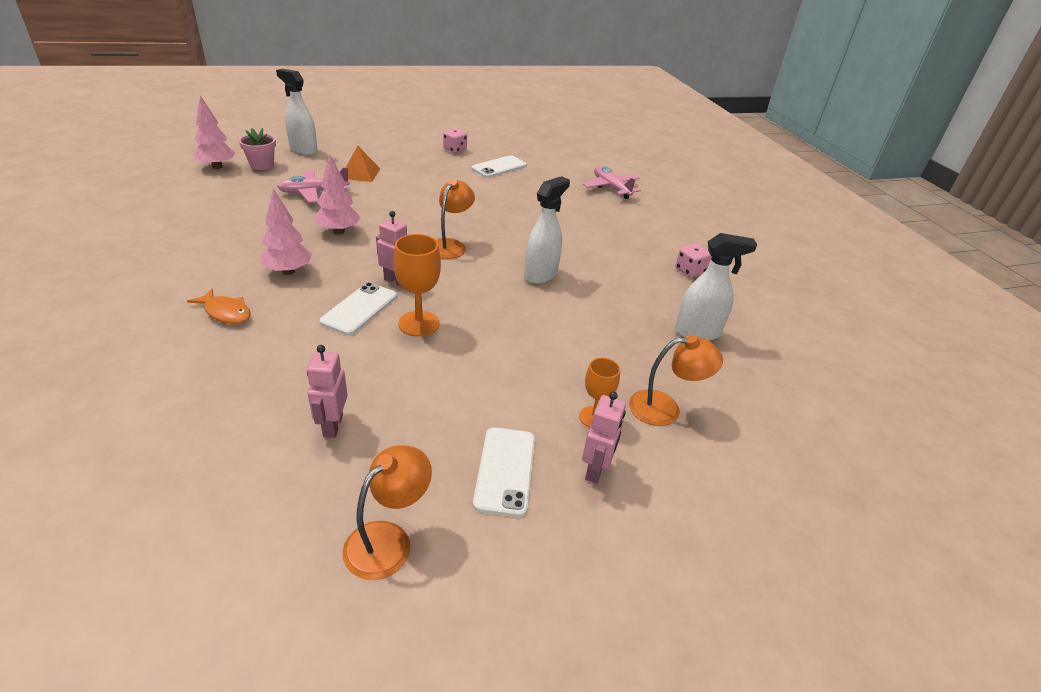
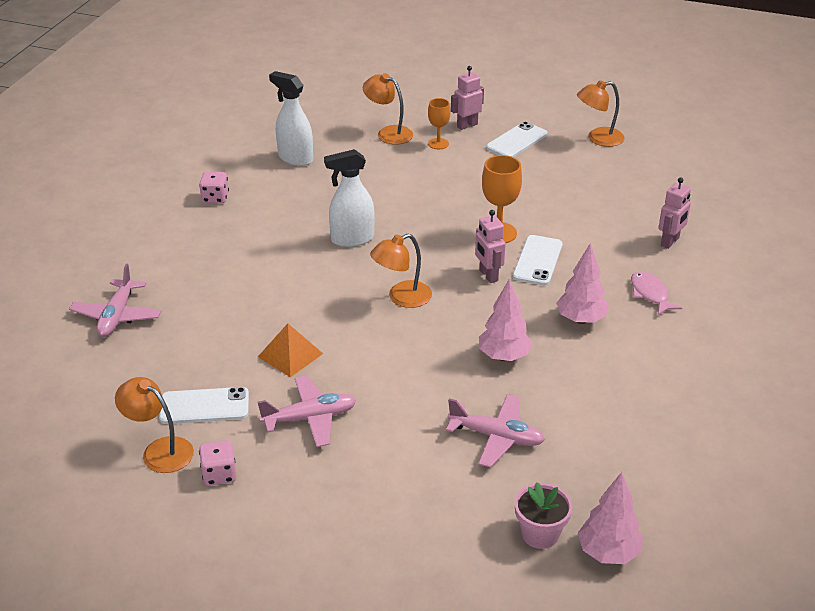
camera: 140 degrees left, 0 degrees up
orange fish [187,289,251,324] -> pink fish [631,271,682,315]
white spray bottle [276,69,317,155] -> none
pink robot [307,345,348,438] -> pink robot moved to [659,177,691,249]
white phone [319,282,397,335] -> white phone turned 45 degrees counterclockwise [513,235,563,285]
orange pyramid [346,146,380,182] -> orange pyramid moved to [258,324,323,377]
none -> orange lamp [115,377,194,473]
none -> pink plane [257,376,356,447]

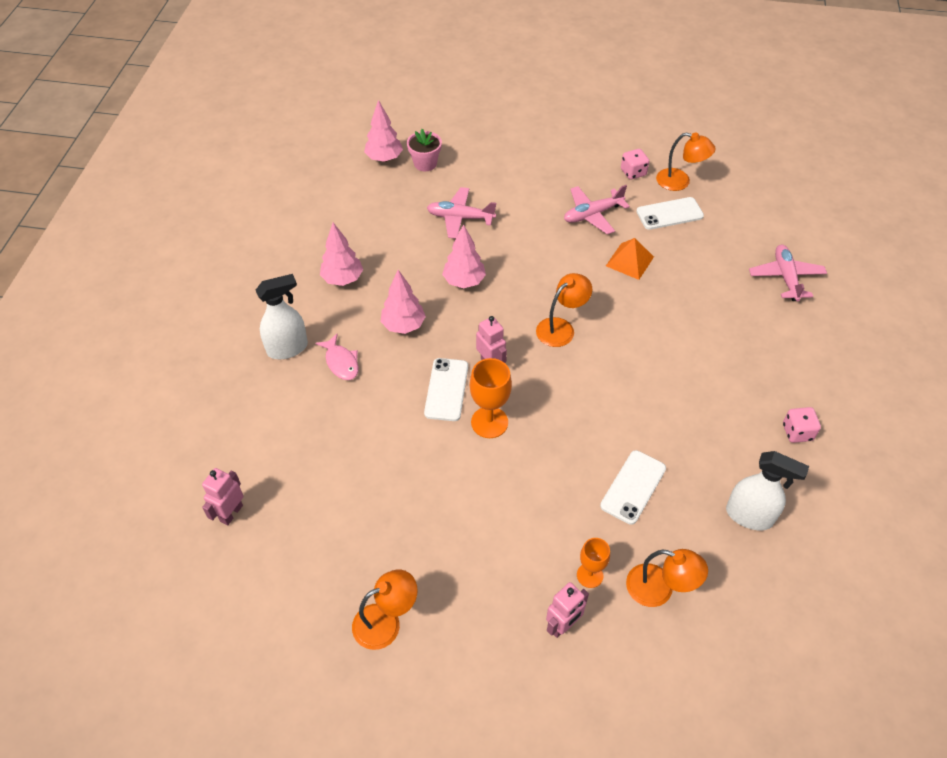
camera: 170 degrees right, 15 degrees up
white spray bottle [324,149,375,247] -> white spray bottle moved to [256,274,308,359]
white phone [486,122,548,157] -> white phone moved to [600,450,666,525]
pink robot [659,177,691,249] -> pink robot moved to [202,468,244,526]
none -> pink tree [320,222,363,286]

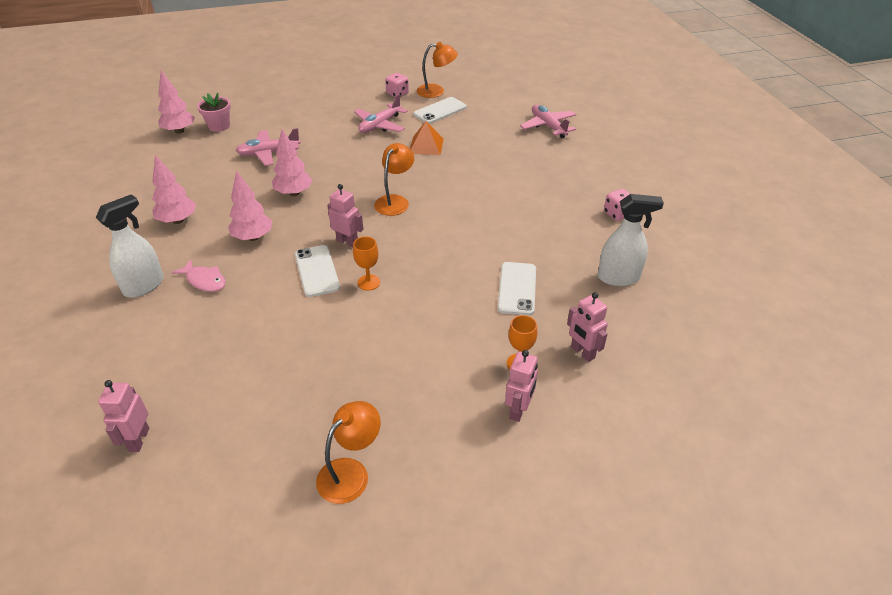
camera: 25 degrees left, 10 degrees down
orange goblet [470,358,512,438] -> orange goblet [353,237,380,291], size x0.64
orange lamp [626,549,708,607] -> pink robot [567,292,608,362]

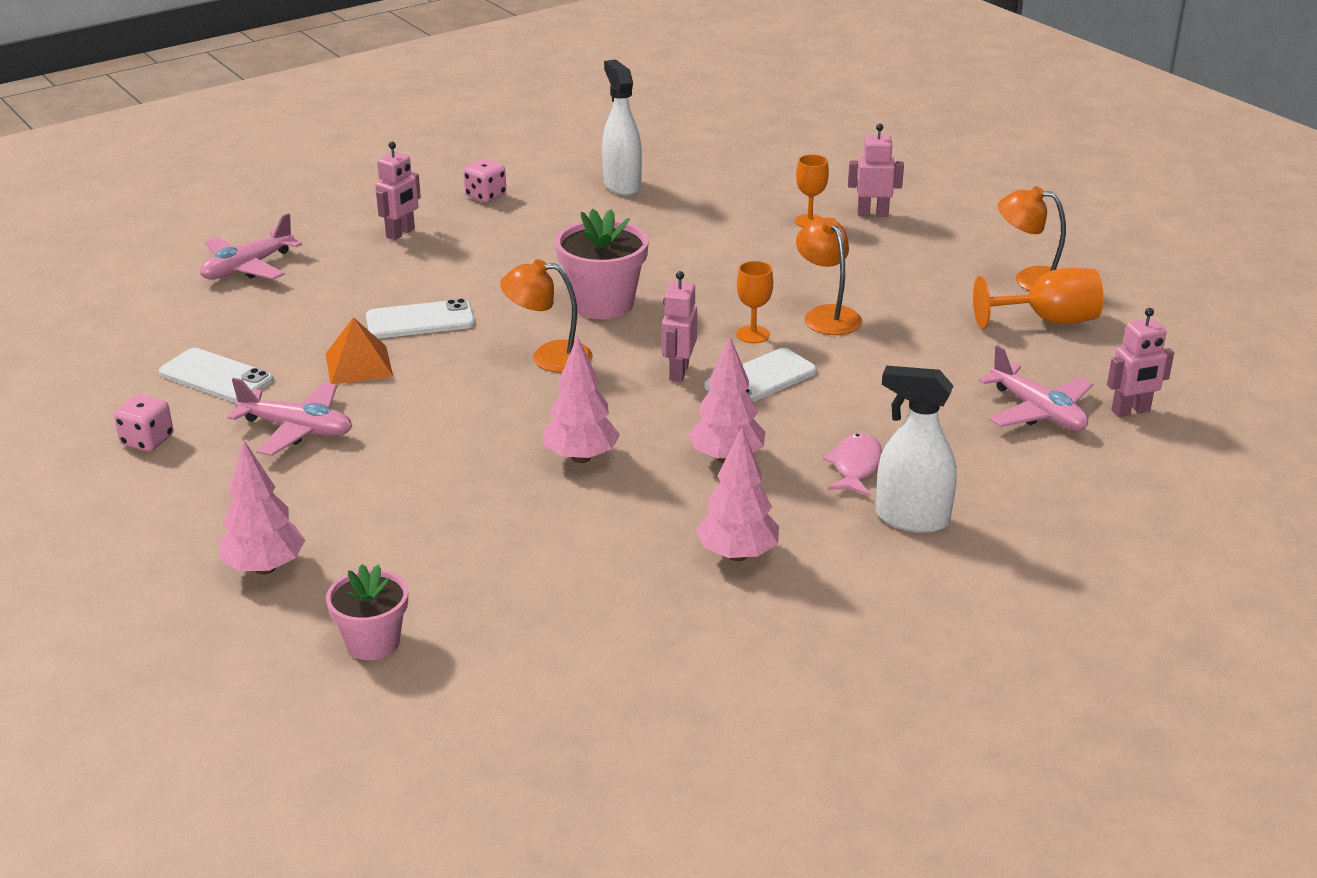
camera: 110 degrees left, 10 degrees down
pink tree [158,71,195,134] -> pink tree moved to [219,440,305,575]
pink plane [236,128,301,166] -> pink plane moved to [978,345,1093,431]
orange lamp [417,42,458,98] -> orange lamp moved to [796,217,862,335]
white phone [498,262,536,315] -> white phone moved to [366,298,475,339]
pink robot [567,292,608,362] -> pink robot moved to [375,142,421,240]
none -> pink flower pot [555,209,649,319]
none -> orange goblet [973,267,1103,329]

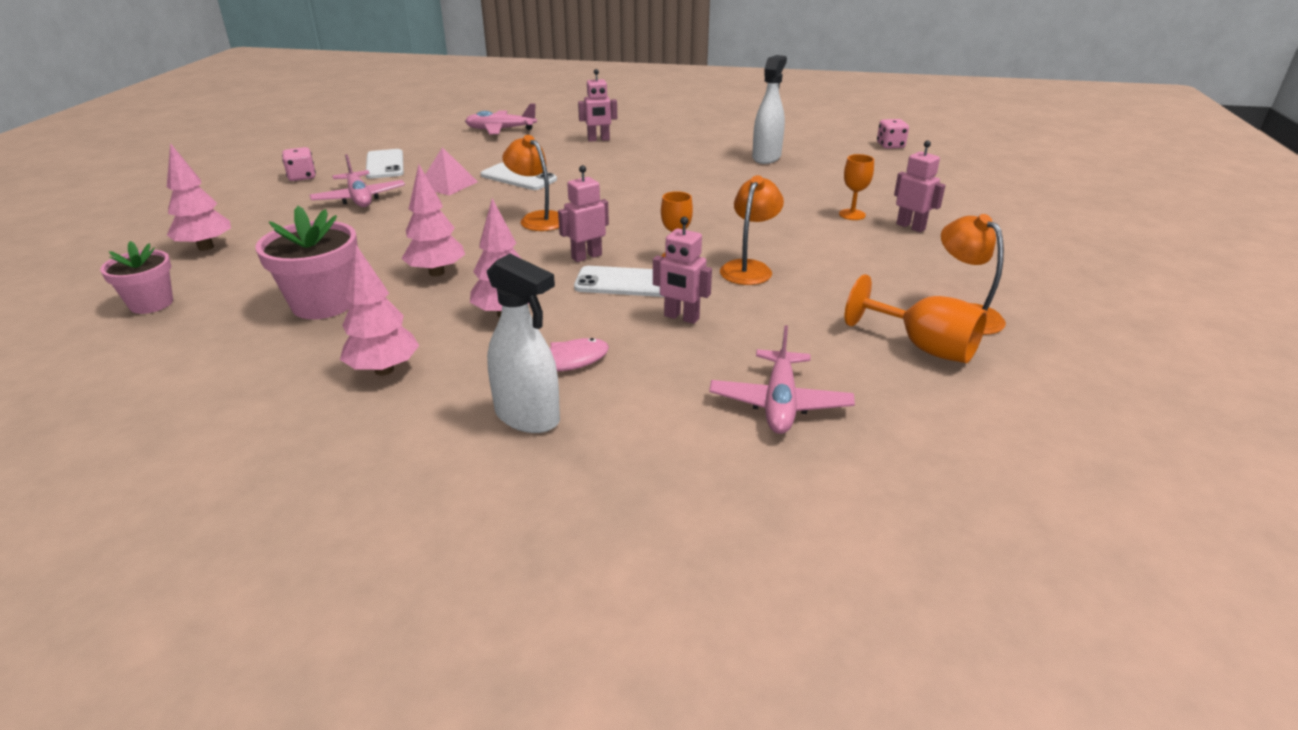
camera: 45 degrees right, 0 degrees up
orange pyramid [326,317,393,384] -> pink pyramid [425,147,478,195]
pink dice [463,159,506,202] -> pink dice moved to [877,119,909,149]
pink flower pot [555,209,649,319] -> pink flower pot moved to [256,206,358,319]
white spray bottle [876,366,957,533] -> white spray bottle turned 150 degrees clockwise [487,254,560,433]
pink robot [1107,308,1174,417] -> pink robot moved to [653,217,712,324]

